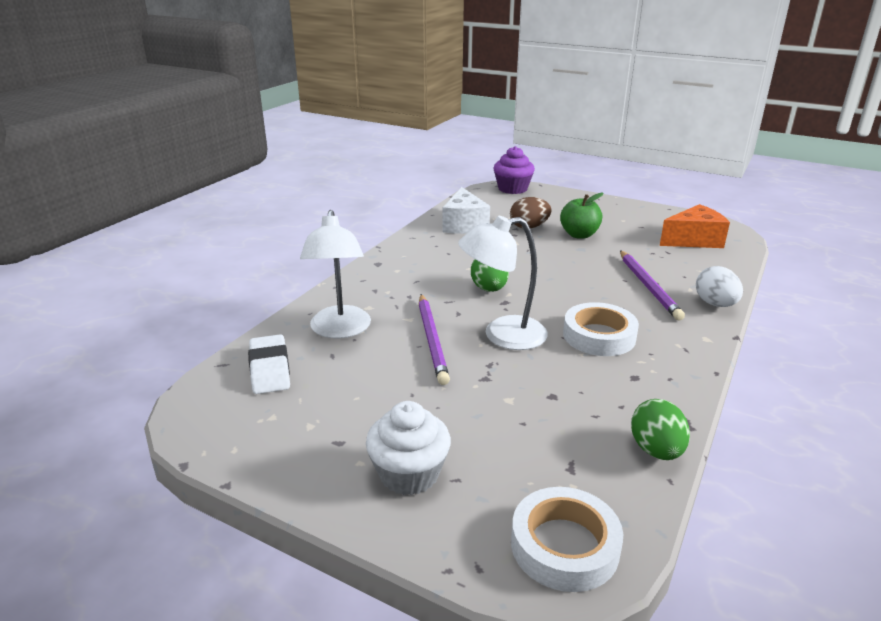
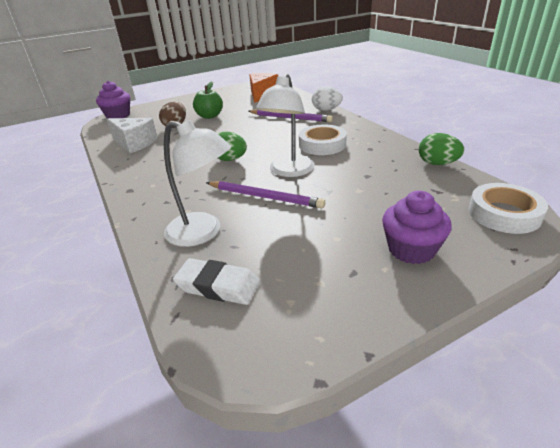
camera: 55 degrees left, 5 degrees up
white cupcake [366,401,451,495] -> purple cupcake [382,191,452,264]

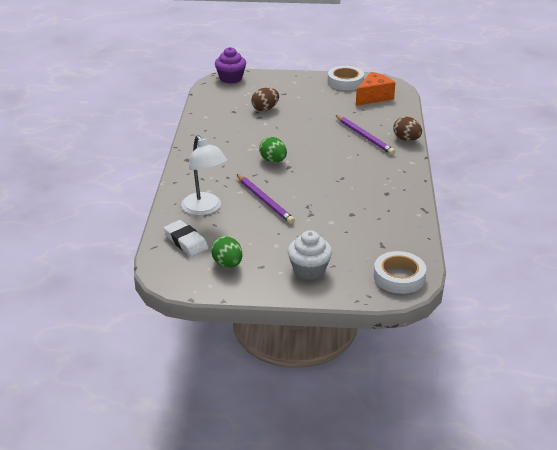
camera: 30 degrees right, 0 degrees up
white cheese [107,118,158,153] -> none
green apple [193,81,223,119] -> none
white lamp [256,74,314,177] -> none
white tape [299,125,347,155] -> white tape moved to [328,66,364,90]
white egg [312,86,343,111] -> brown egg [393,116,422,141]
purple cupcake [382,191,452,264] -> white cupcake [288,230,332,280]
green egg [419,133,464,165] -> green egg moved to [211,236,243,268]

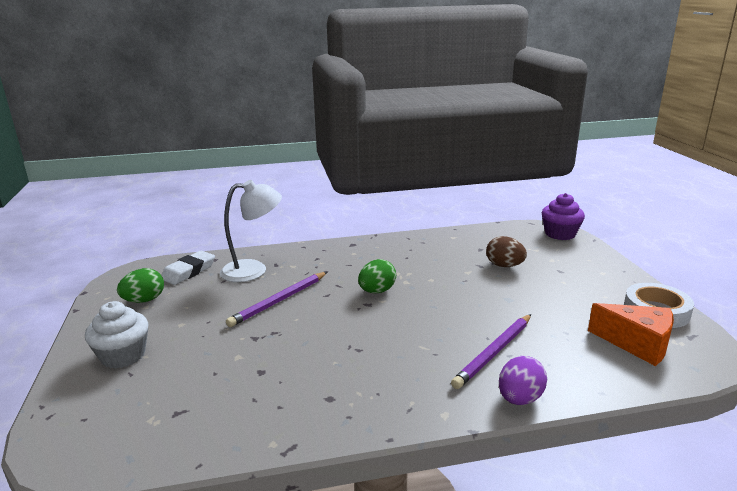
camera: 75 degrees right, 10 degrees down
white lamp [181,135,227,216] -> white lamp turned 150 degrees counterclockwise [220,180,282,282]
white tape [374,251,426,294] -> none
brown egg [393,116,422,141] -> purple egg [499,356,547,405]

